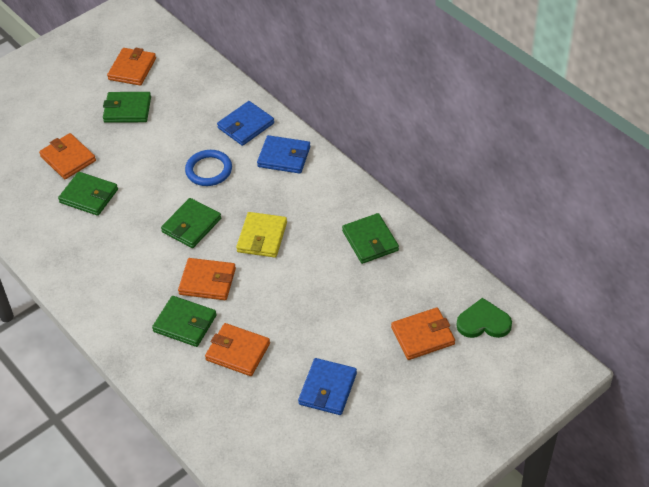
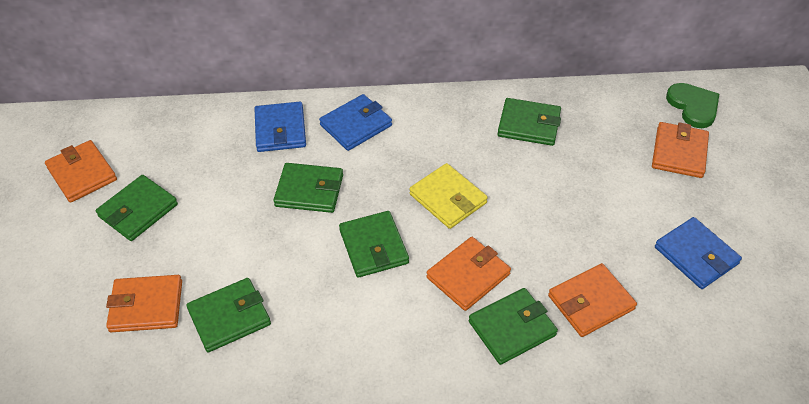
camera: 55 degrees left, 0 degrees up
blue ring [185,150,232,186] -> green wallet [273,163,343,213]
green heart [456,298,512,338] -> green heart turned 120 degrees clockwise [666,83,719,128]

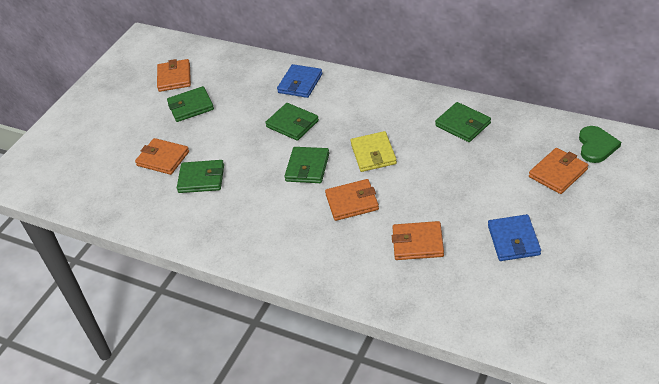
camera: 35 degrees right, 5 degrees down
blue wallet [319,94,392,151] -> none
green wallet [469,288,558,365] -> none

